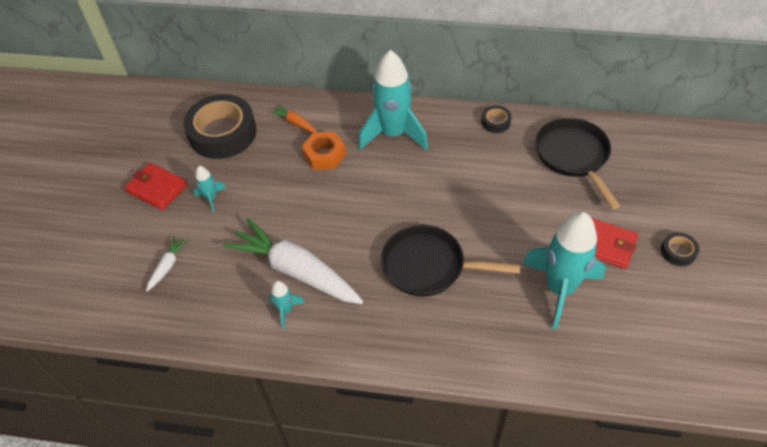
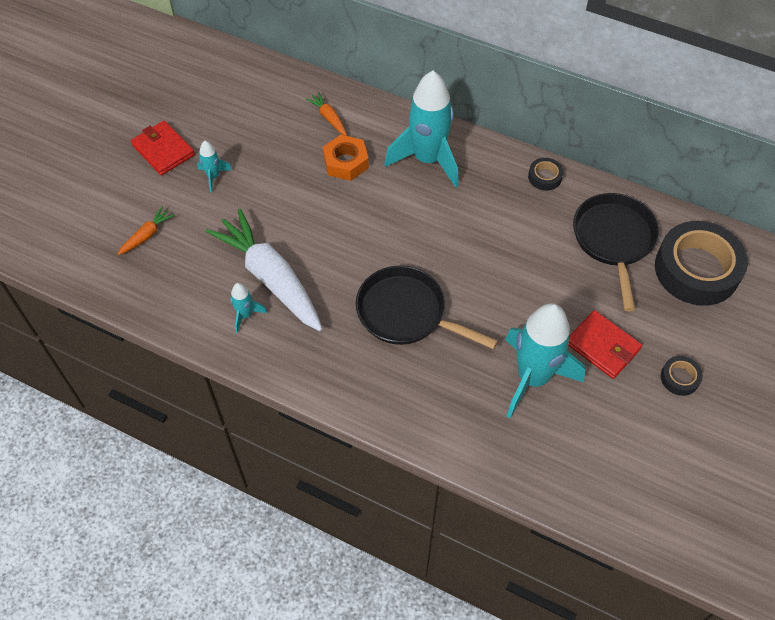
camera: 15 degrees right, 5 degrees up
white carrot [146,236,188,291] -> orange carrot [118,206,175,255]
black tape [183,94,257,159] -> black tape moved to [655,221,748,306]

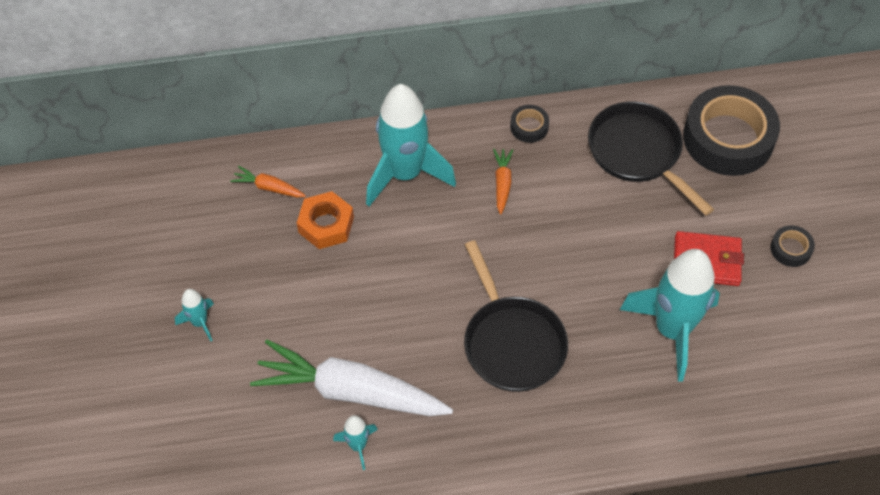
camera: 35 degrees left, 0 degrees up
orange carrot [118,206,175,255] -> orange carrot moved to [493,149,513,215]
red wallet [131,121,195,175] -> none
black pan [356,266,498,349] -> black pan turned 105 degrees counterclockwise [464,240,568,392]

